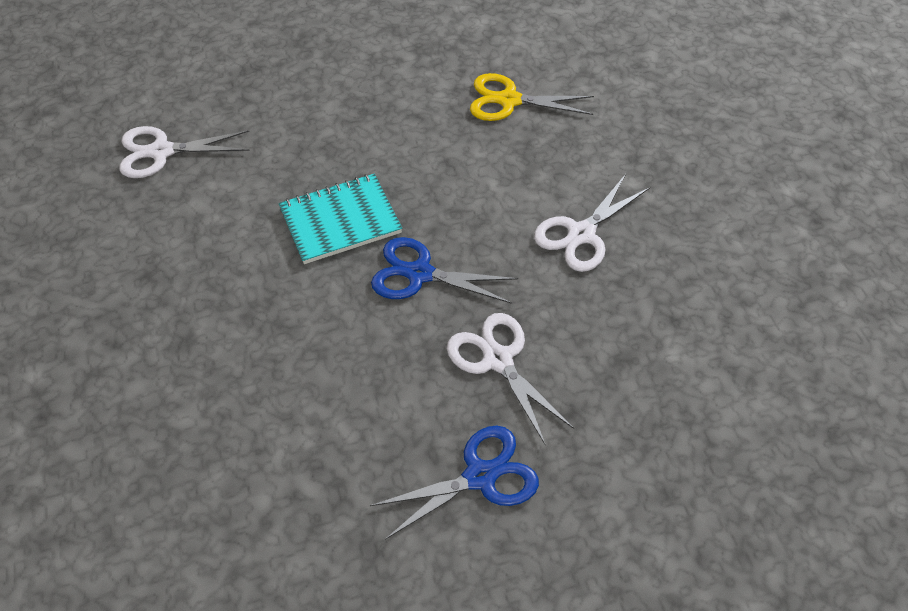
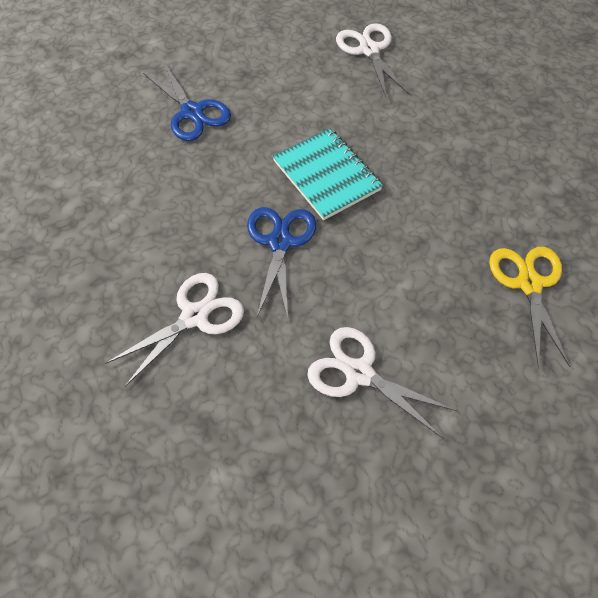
camera: 80 degrees right, 5 degrees up
blue scissors [370,426,539,540] -> blue scissors moved to [143,62,231,141]

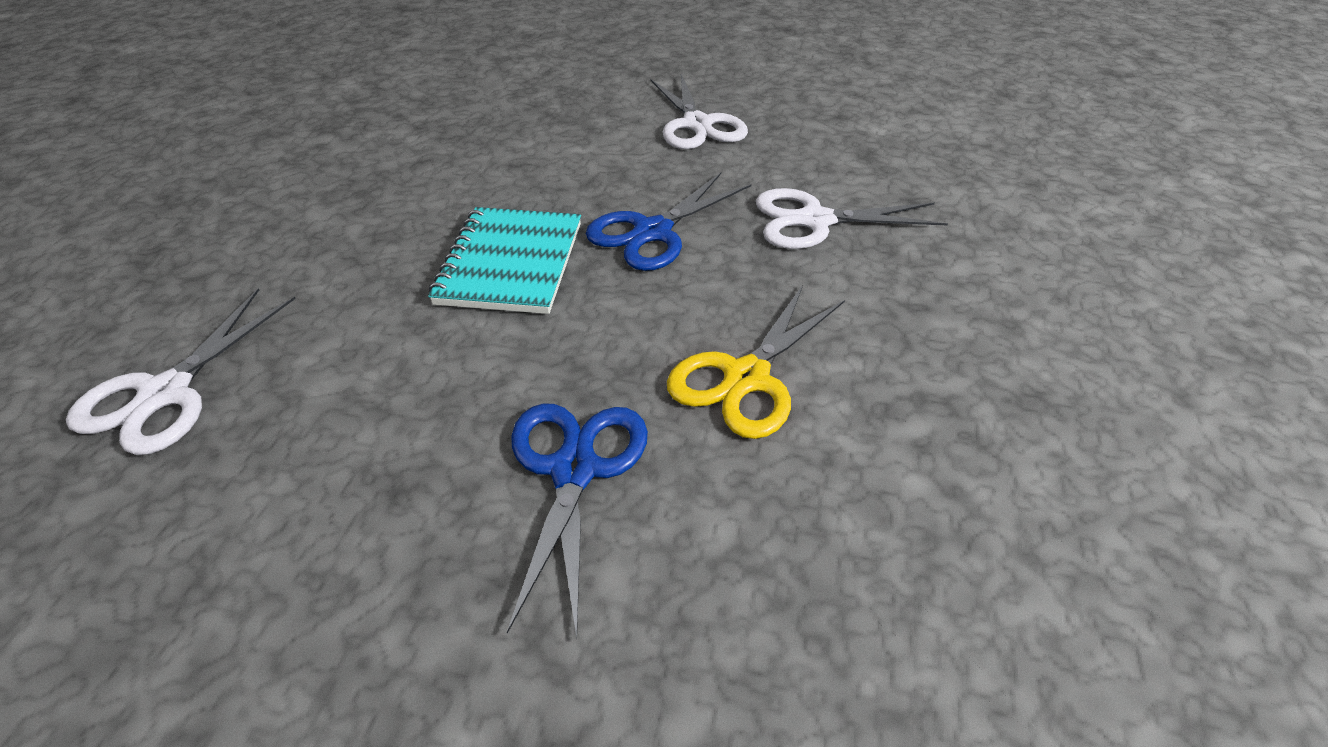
camera: 140 degrees left, 15 degrees down
yellow scissors [489,247,570,368] -> yellow scissors moved to [667,285,845,439]

